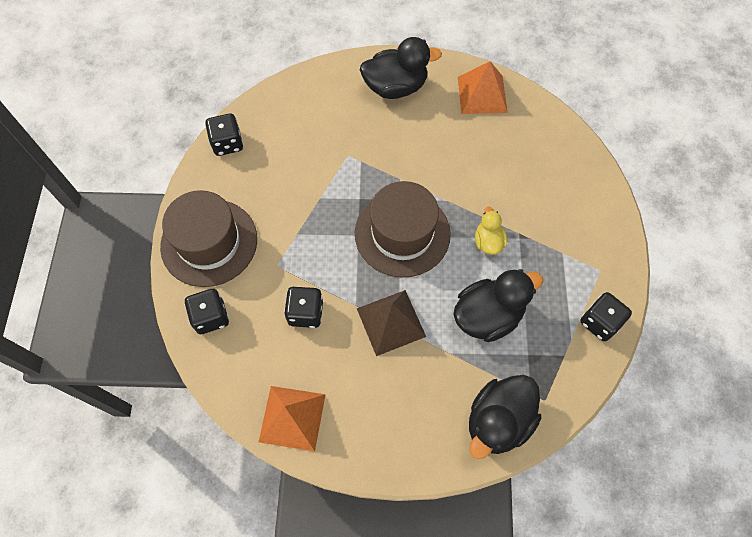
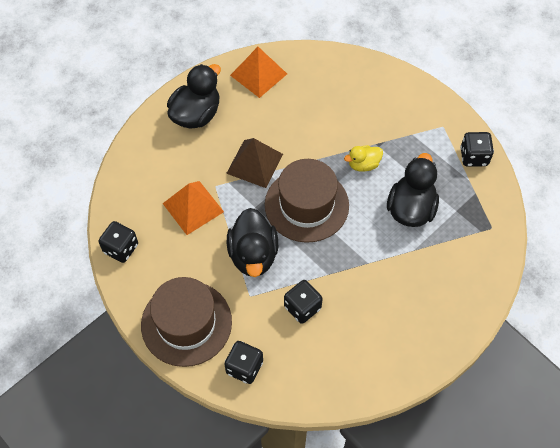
camera: 45 degrees left, 5 degrees down
orange pyramid [259,386,326,451] -> orange pyramid moved to [162,181,224,235]
brown pyramid [357,290,426,356] -> brown pyramid moved to [226,138,283,188]
black duck [469,375,542,459] -> black duck moved to [227,208,278,277]
yellow duck [475,206,507,255] -> yellow duck turned 60 degrees counterclockwise [344,145,383,171]

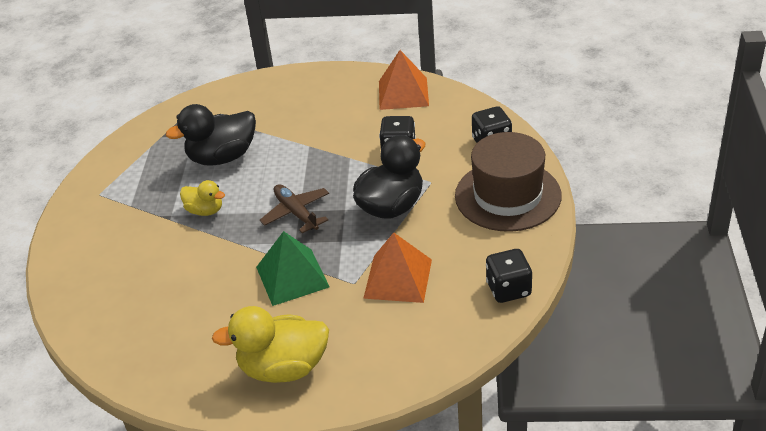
camera: 130 degrees left, 20 degrees down
black duck [167,64,221,129] -> yellow duck [212,306,329,383]
brown pyramid [226,138,283,188] -> green pyramid [256,231,329,306]
orange pyramid [230,47,287,98] -> orange pyramid moved to [379,50,429,110]
brown hat [265,159,349,243] -> brown plane [260,184,329,233]
black dice [460,132,494,167] -> none

